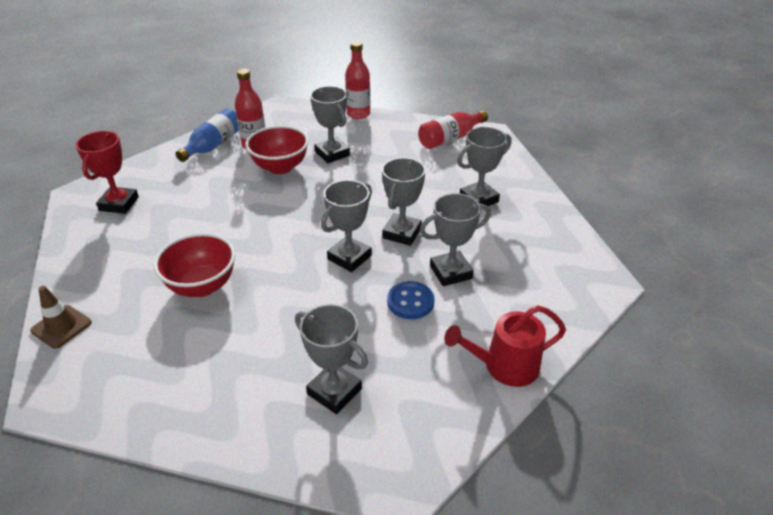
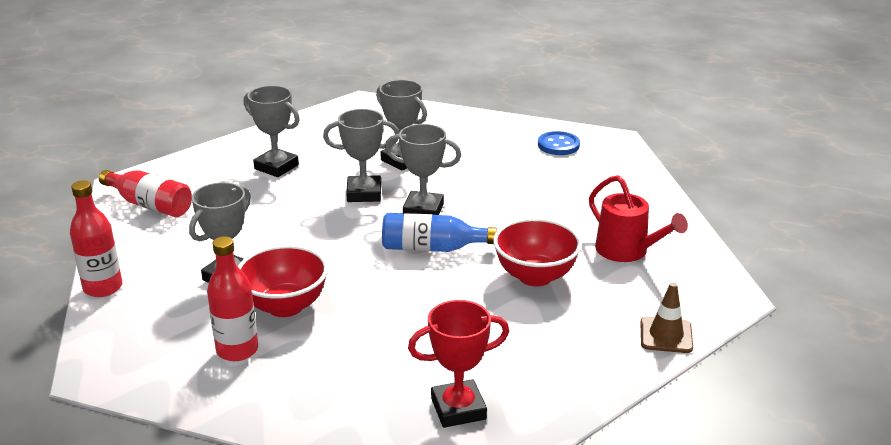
camera: 115 degrees left, 10 degrees down
blue bottle [176,109,239,162] -> blue bottle moved to [382,213,497,252]
grey trophy [295,304,368,414] -> none
blue button [387,281,435,319] -> blue button moved to [538,131,580,155]
red watering can [444,305,566,387] -> red watering can moved to [589,175,688,262]

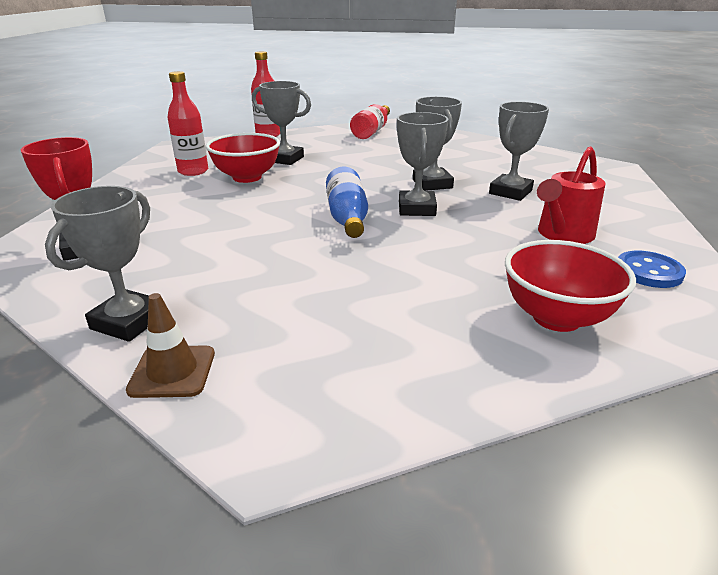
camera: 80 degrees right, 0 degrees up
grey trophy [244,85,300,177] -> grey trophy moved to [45,186,150,342]
red bowl [493,218,582,286] -> red bowl moved to [505,240,636,332]
red watering can [589,175,688,262] -> red watering can moved to [537,147,605,244]

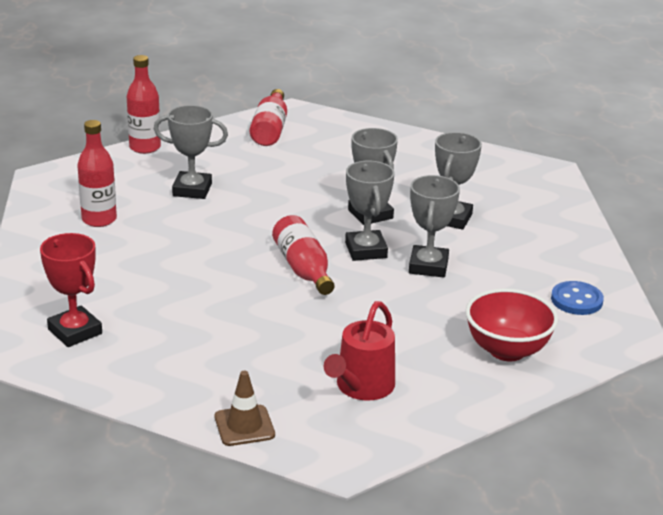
camera: 15 degrees left, 0 degrees up
grey trophy [45,186,150,342] -> grey trophy moved to [409,175,460,278]
red bowl [206,133,280,183] -> none
blue bottle [326,167,368,238] -> red bottle [272,215,335,295]
red watering can [537,147,605,244] -> red watering can moved to [324,301,395,401]

